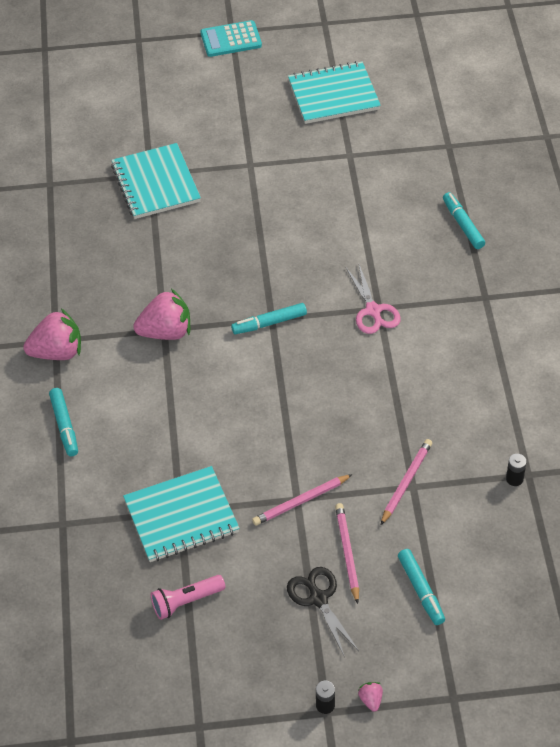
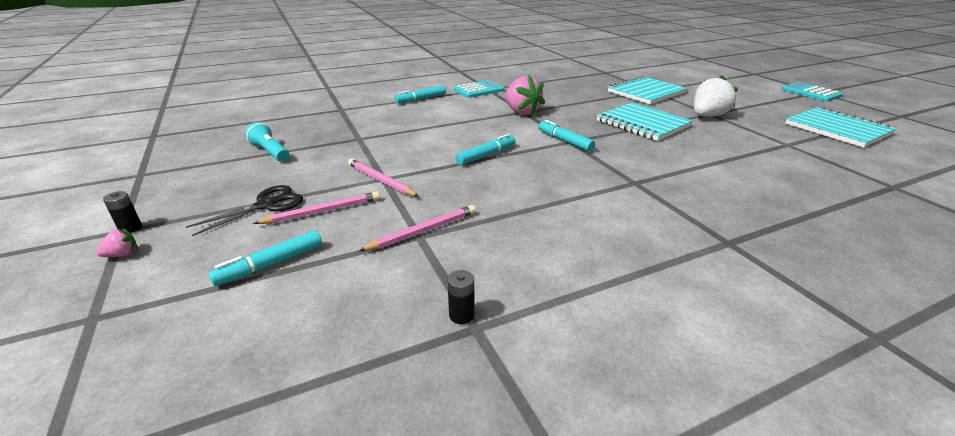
camera: 70 degrees right, 20 degrees down
pink strawberry [23,309,81,360] -> turquoise calculator [454,80,504,98]
turquoise notebook [123,466,240,562] -> turquoise notebook moved to [597,102,693,141]
pink flashlight [151,575,225,620] -> turquoise flashlight [245,122,289,162]
pink scissors [346,265,401,334] -> none
pink pencil [381,439,432,525] -> pink pencil turned 45 degrees counterclockwise [359,205,476,251]
turquoise marker [443,192,485,249] -> turquoise marker moved to [456,134,516,165]
none -> white strawberry [694,75,739,117]

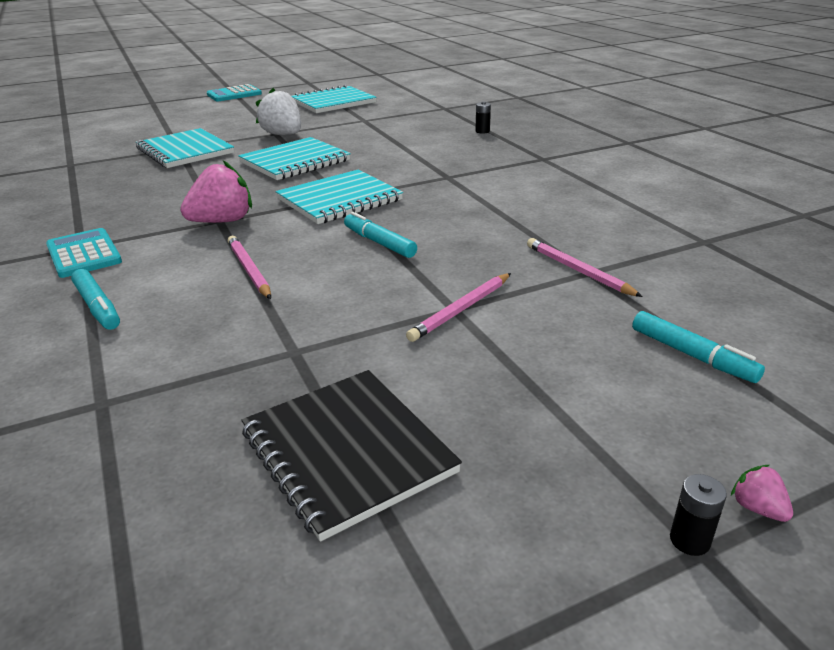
camera: 90 degrees left, 0 degrees up
black scissors [186,185,303,236] -> none
turquoise flashlight [245,122,289,162] -> black notebook [241,370,462,542]
pink pencil [253,191,380,224] -> pink pencil moved to [228,236,271,299]
black battery [447,270,475,324] -> black battery moved to [475,101,491,134]
turquoise marker [539,120,595,152] -> turquoise notebook [276,170,403,224]

